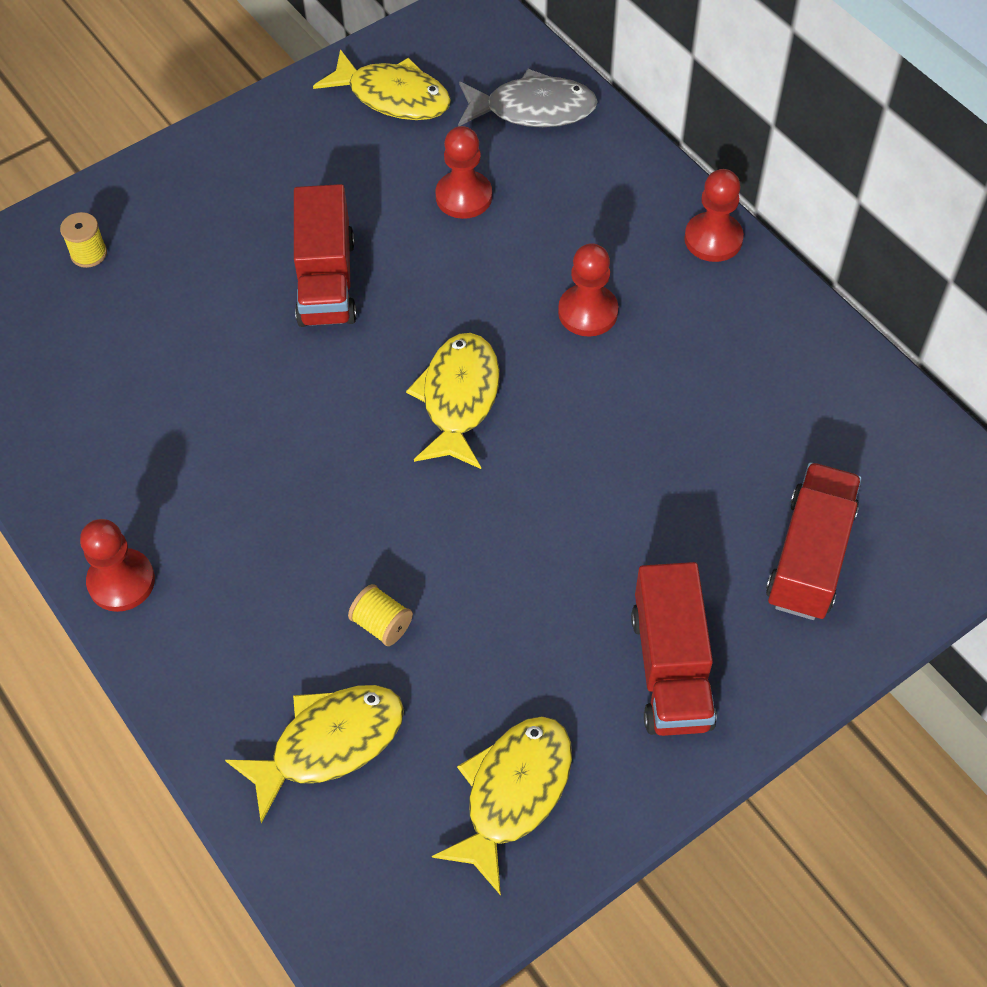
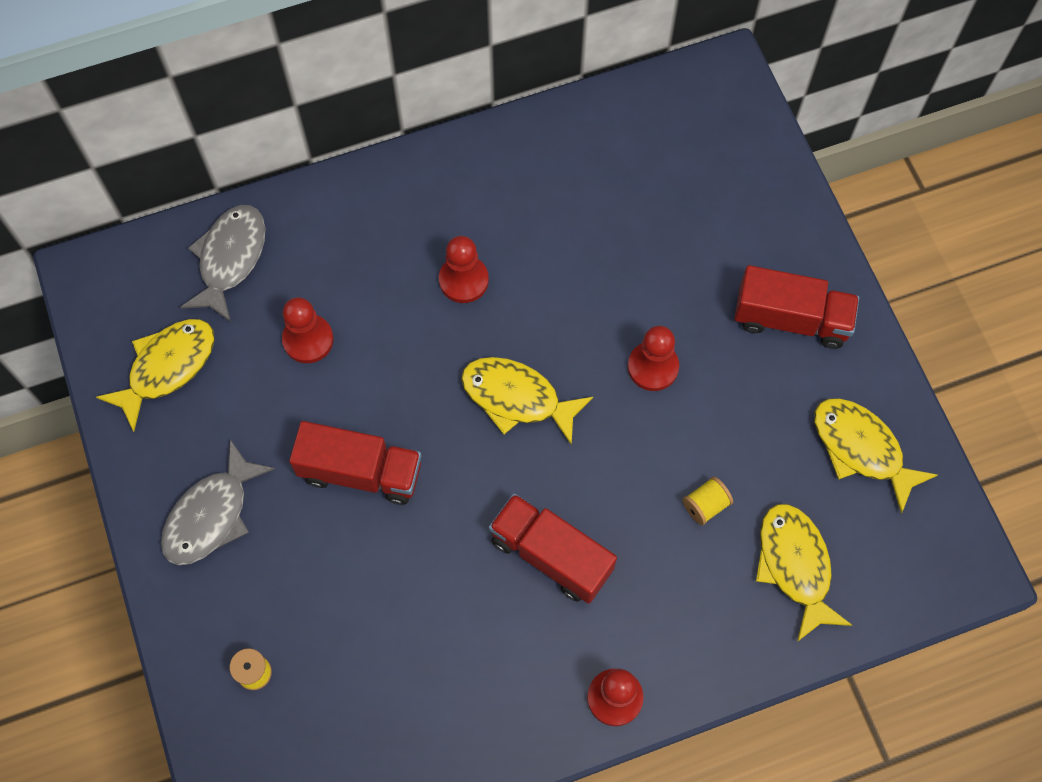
camera: 75 degrees left, 10 degrees up
red pawn [684,169,744,262] -> red pawn moved to [628,326,679,391]
red truck [766,462,862,620] -> red truck moved to [489,493,617,604]
none -> grey fish [161,439,275,565]

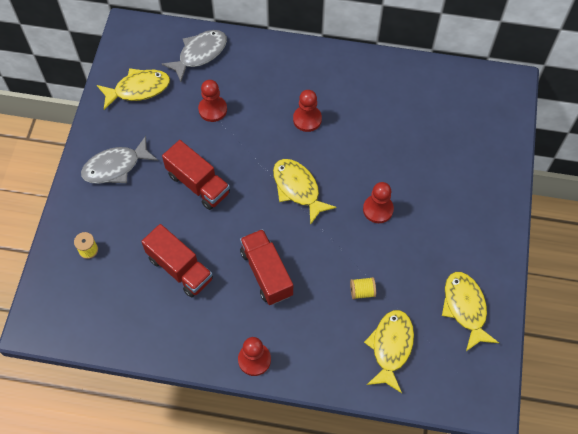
camera: 30 degrees right, 5 degrees down
red truck [734,265,859,349] -> red truck moved to [141,224,213,298]

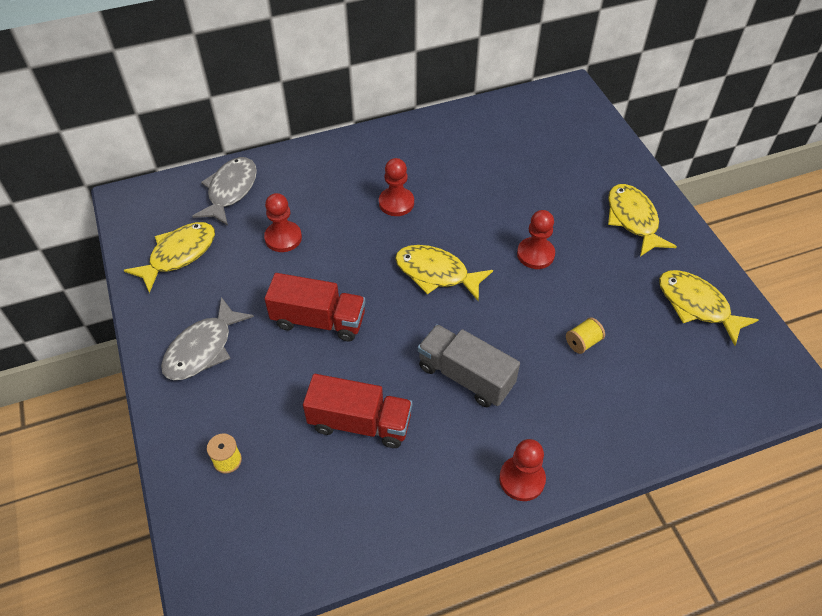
camera: 30 degrees left, 10 degrees down
red truck [240,229,293,305] -> grey truck [418,324,520,407]
yellow fish [364,310,414,393] -> yellow fish moved to [608,184,677,257]

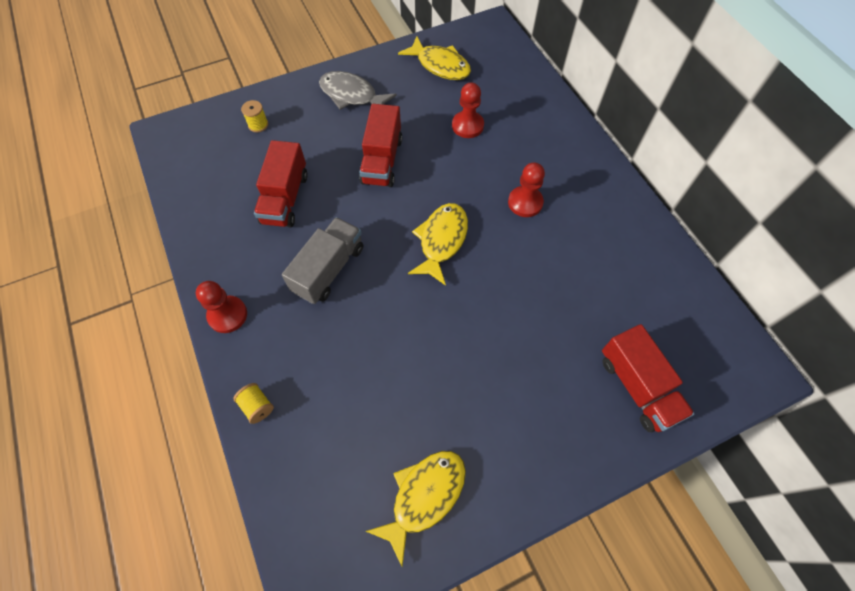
camera: 85 degrees right, 10 degrees up
grey fish [192,157,257,226] -> none
red pawn [517,210,555,269] -> none
yellow spool [566,317,605,354] -> yellow spool moved to [233,383,274,424]
yellow fish [608,184,677,257] -> none
none -> red truck [602,324,694,432]

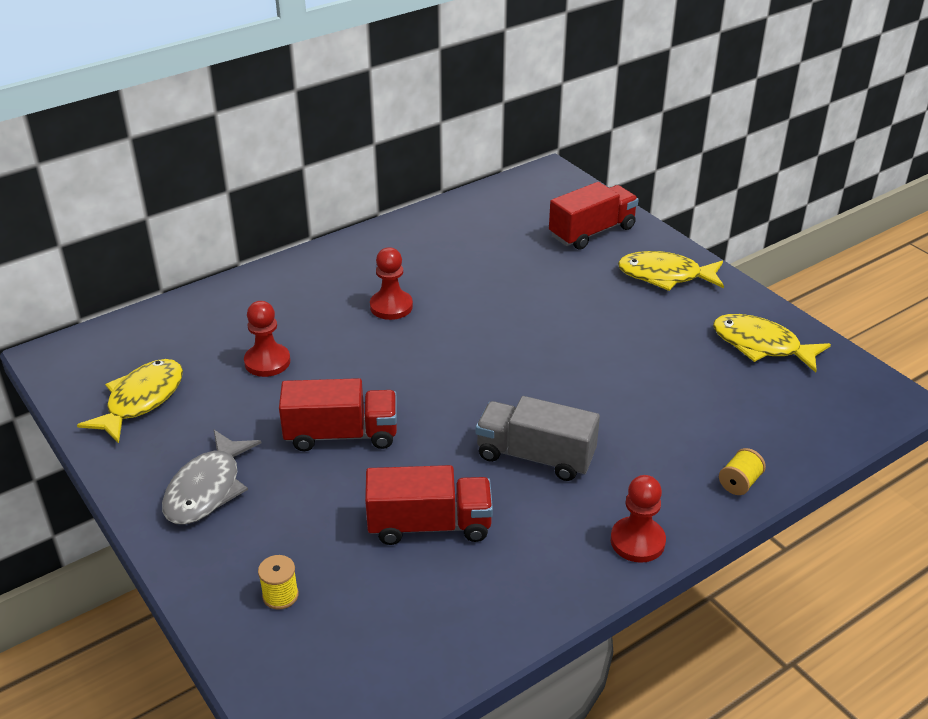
camera: 100 degrees left, 25 degrees down
yellow fish [408,203,468,286] -> yellow fish moved to [618,251,724,291]

